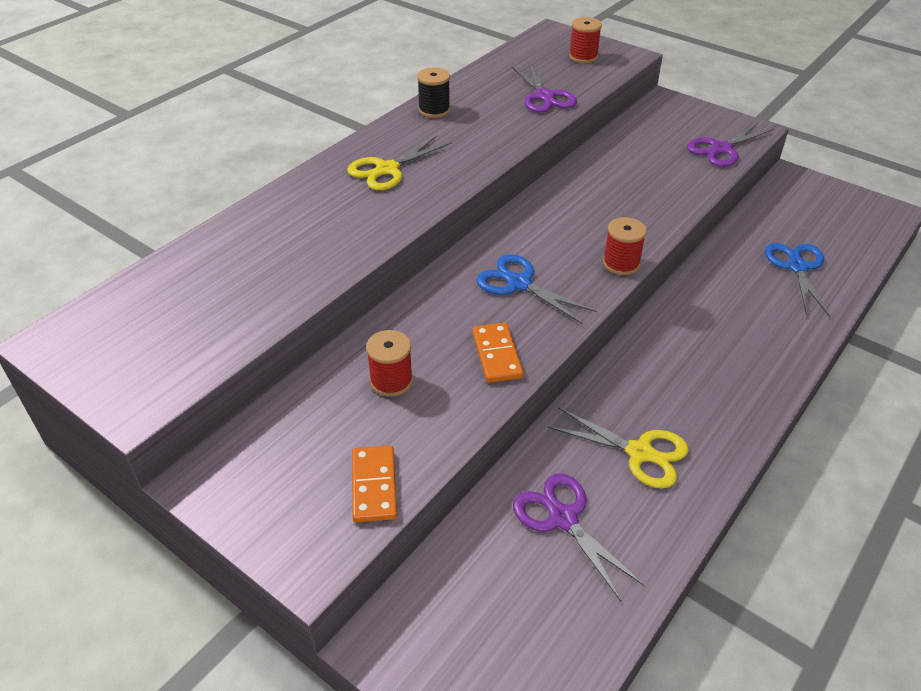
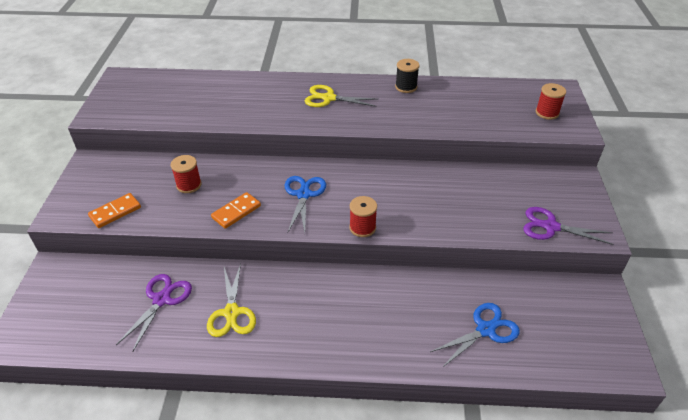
camera: 55 degrees right, 0 degrees up
purple scissors [512,64,577,113] -> none

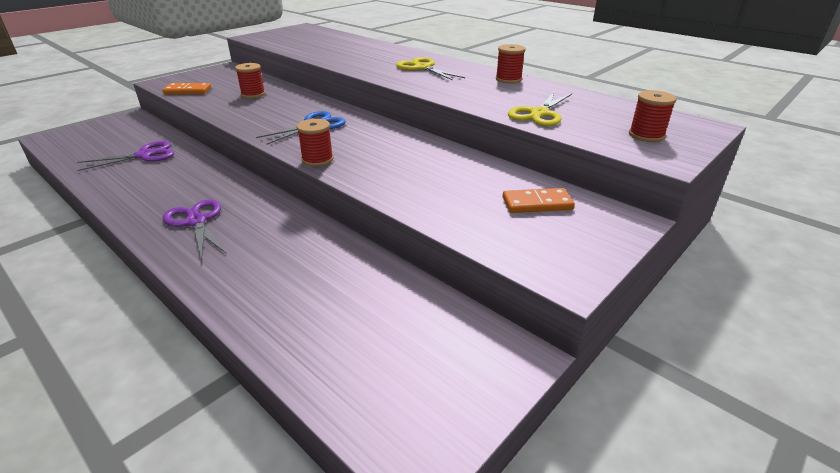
camera: 40 degrees right, 10 degrees down
yellow scissors [207,263,256,337] -> yellow scissors moved to [508,92,572,126]
orange domino [211,192,261,229] -> orange domino moved to [502,188,575,213]
black spool [395,59,419,93] -> red spool [496,44,526,84]
blue scissors [430,303,520,368] -> none
purple scissors [523,207,614,245] -> purple scissors moved to [163,199,227,260]

